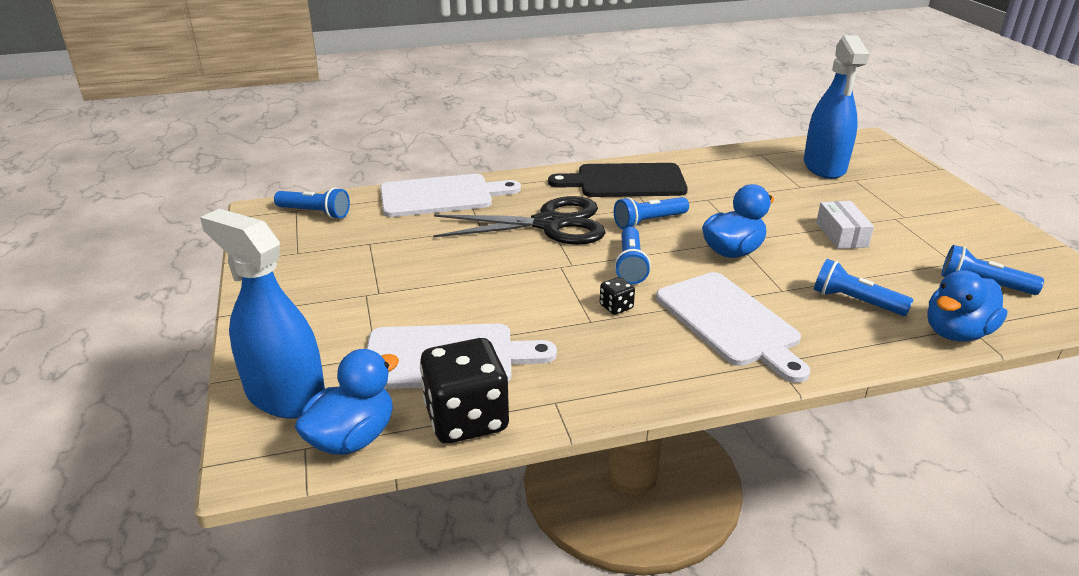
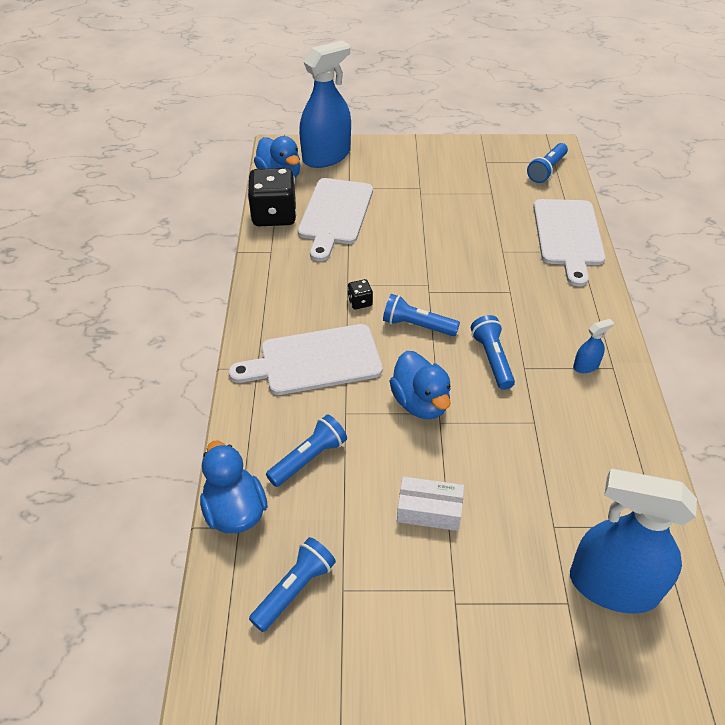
camera: 105 degrees right, 15 degrees up
black scissors [433,196,606,245] -> none
black cutting board [548,163,688,197] -> blue spray bottle [573,319,614,373]

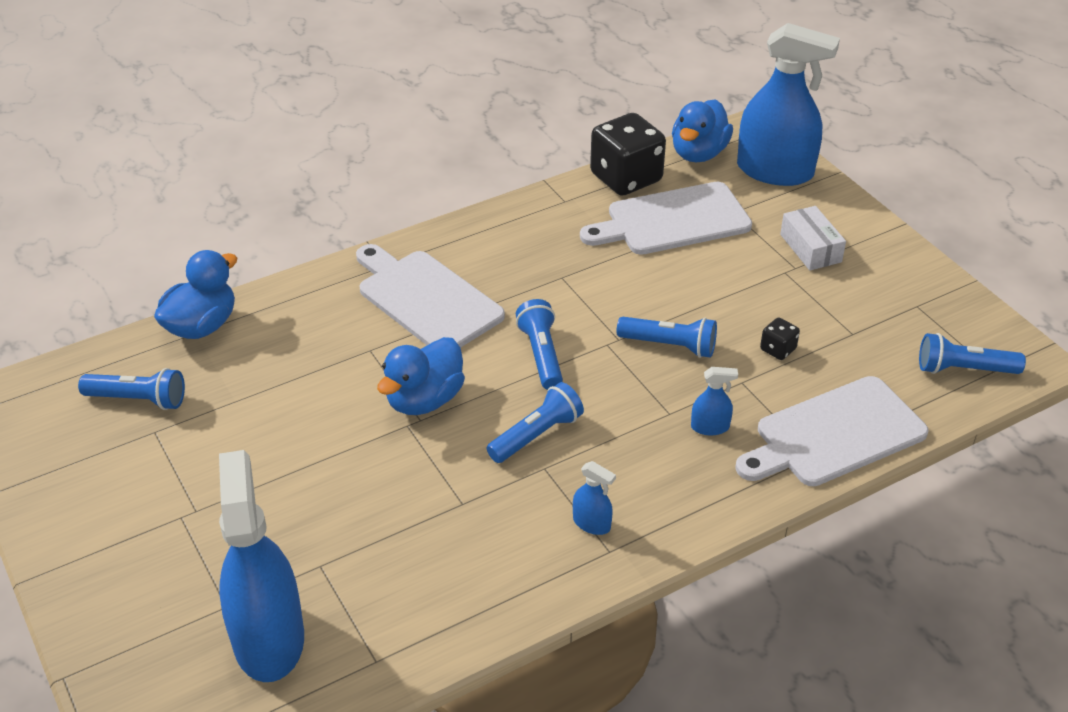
camera: 60 degrees right, 5 degrees down
blue flashlight [266,415,347,487] -> blue flashlight moved to [617,317,717,358]
black dice [347,279,373,309] -> black dice moved to [760,317,800,360]
white box [397,476,464,531] -> white box moved to [780,206,846,270]
none -> blue spray bottle [691,367,738,435]

